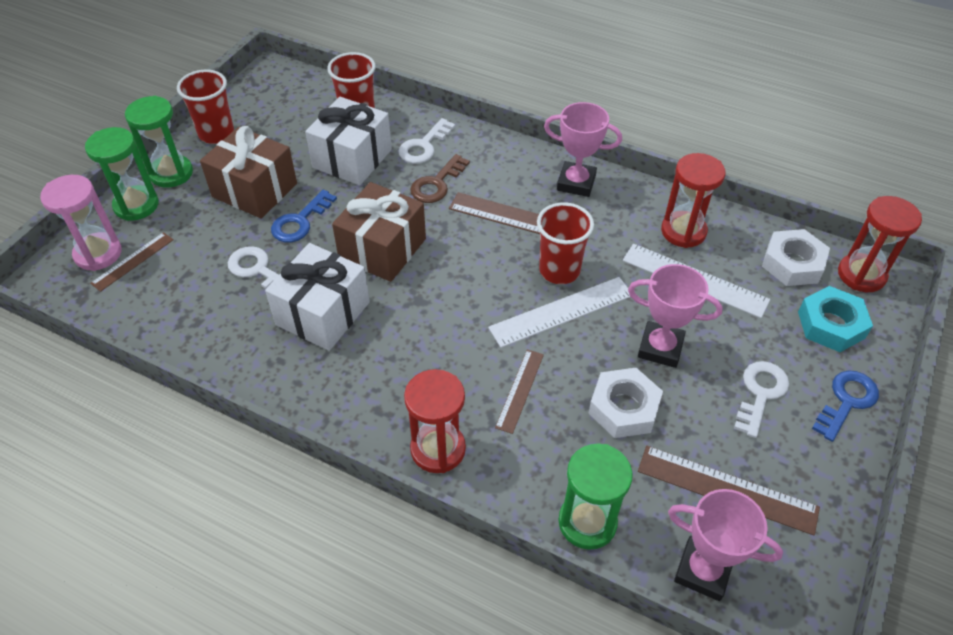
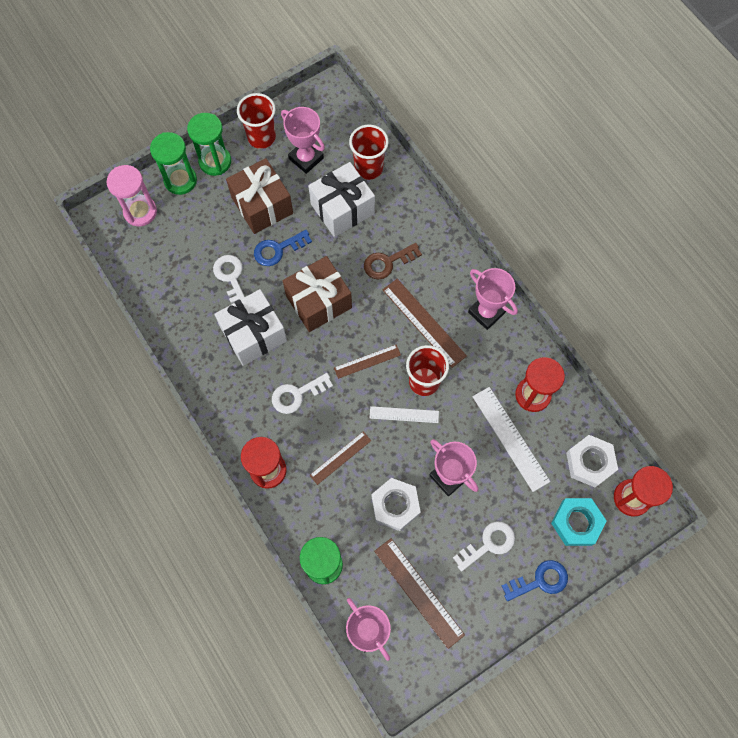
camera: 30 degrees right, 20 degrees up
brown ruler [90,232,174,292] -> brown ruler moved to [334,345,401,379]
white key [398,118,455,164] -> white key moved to [272,373,333,414]
white ruler [488,277,630,348] -> white ruler [370,406,439,423], size x0.62
none -> pink trophy [281,107,325,174]

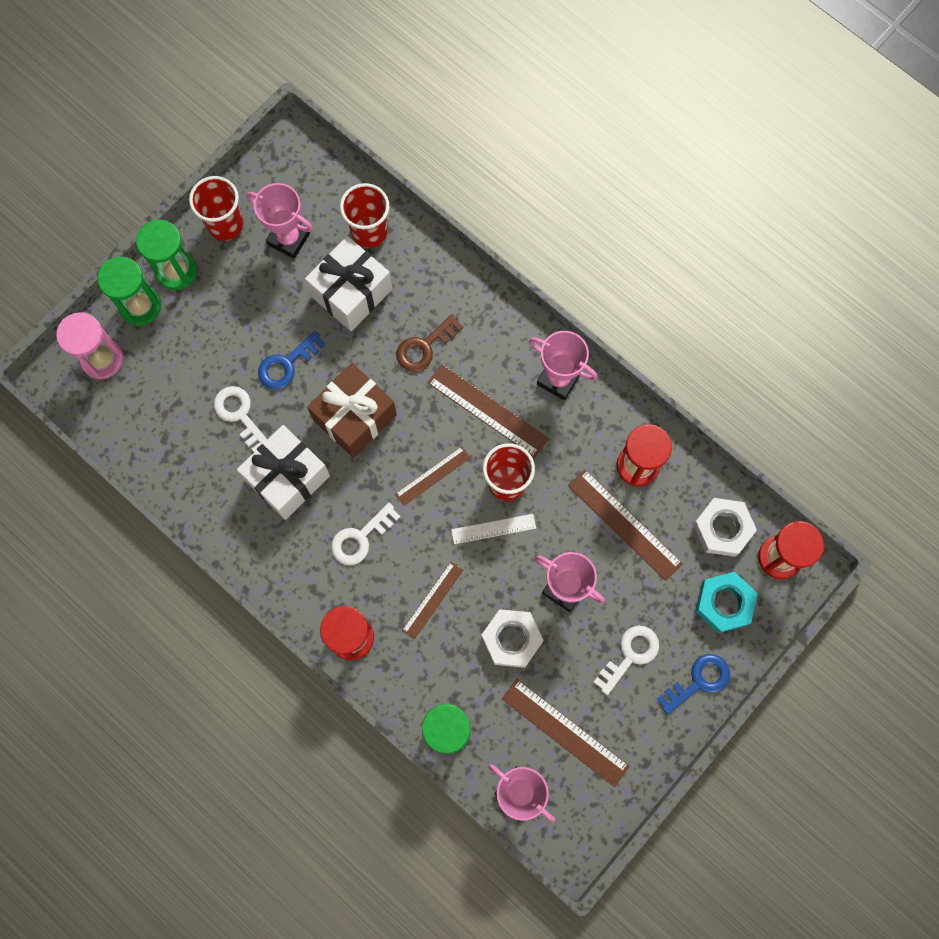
camera: 15 degrees left, 5 degrees up
brown gift [226,158,293,234] -> none
white ruler [472,387,550,492] -> brown ruler [568,469,683,581]

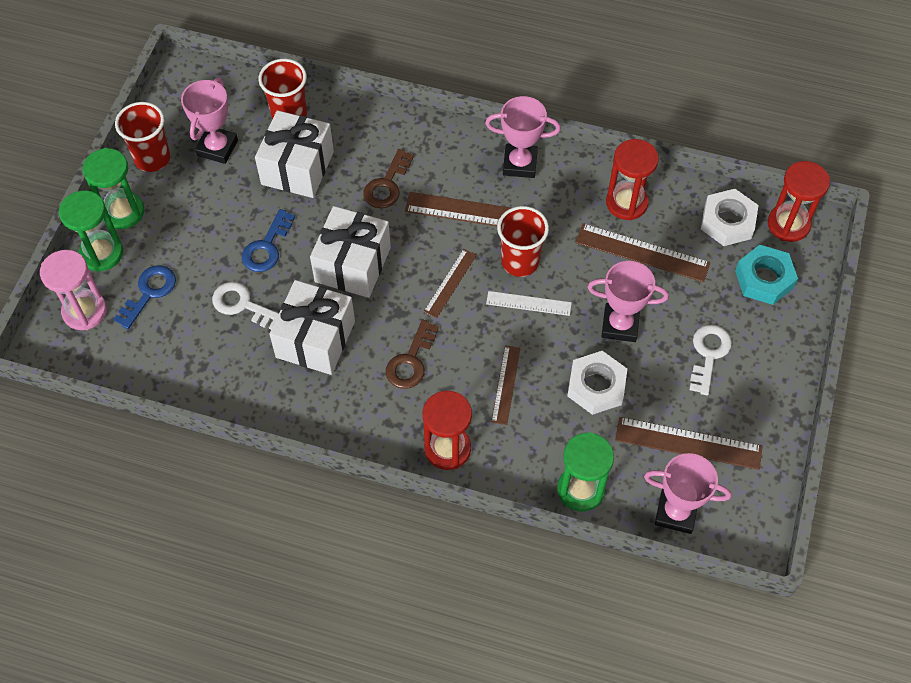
camera: 25 degrees left, 15 degrees down
pink trophy [247,183,313,259] -> pink trophy turned 75 degrees counterclockwise [181,78,238,164]
brown gift [307,363,397,458] -> white gift [310,206,391,298]
white key [331,503,401,565] -> brown key [386,320,439,389]
white ruler [451,514,536,544] -> white ruler turned 45 degrees clockwise [486,291,572,316]
blue key [657,654,730,715] -> blue key moved to [113,265,176,329]

